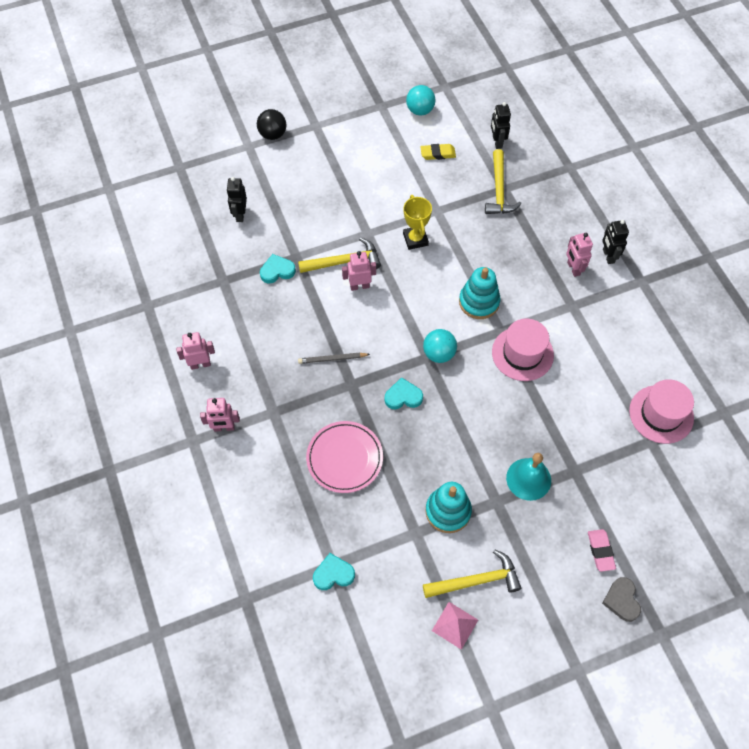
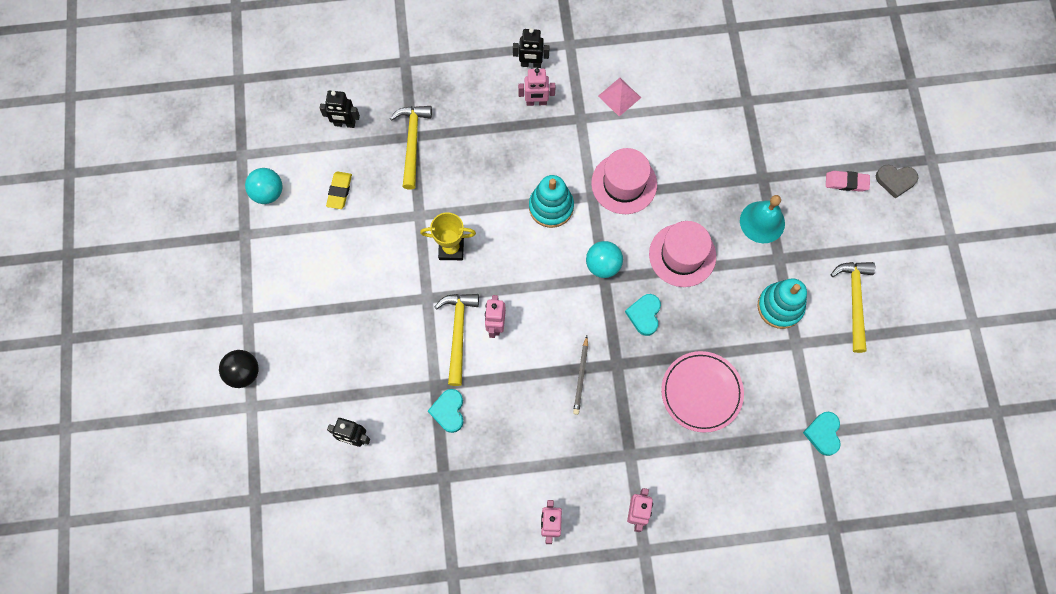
camera: 75 degrees left, 10 degrees up
pink pyramid [432,602,478,650] -> pink pyramid moved to [598,78,641,116]
yellow hammer [485,149,521,214] -> yellow hammer turned 105 degrees counterclockwise [390,106,432,190]
pink hat [629,379,694,444] -> pink hat moved to [649,221,716,287]

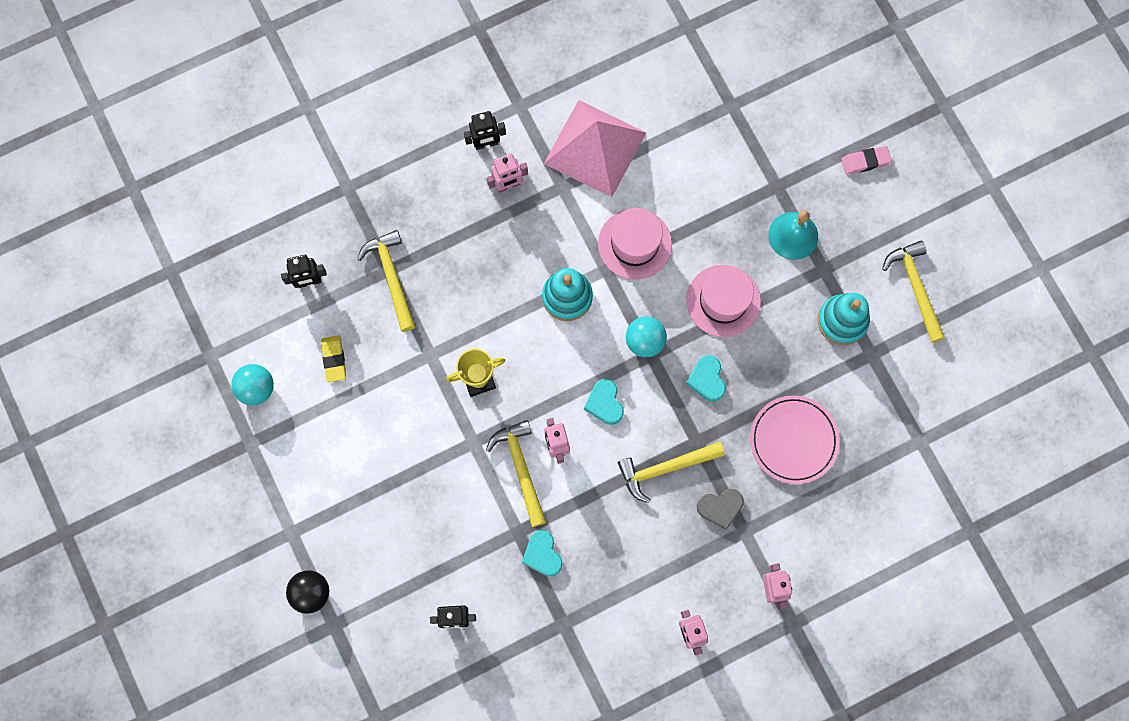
camera: 20 degrees left, 5 degrees up
grey pencil [573,336,588,415] -> yellow hammer [618,442,725,503]
pink pyramid [598,78,641,116] -> pink pyramid [544,100,646,197], size x2.18
turquoise heart [803,412,841,456] -> turquoise heart moved to [584,379,624,425]
grey heart [876,165,918,199] -> grey heart moved to [697,489,744,530]

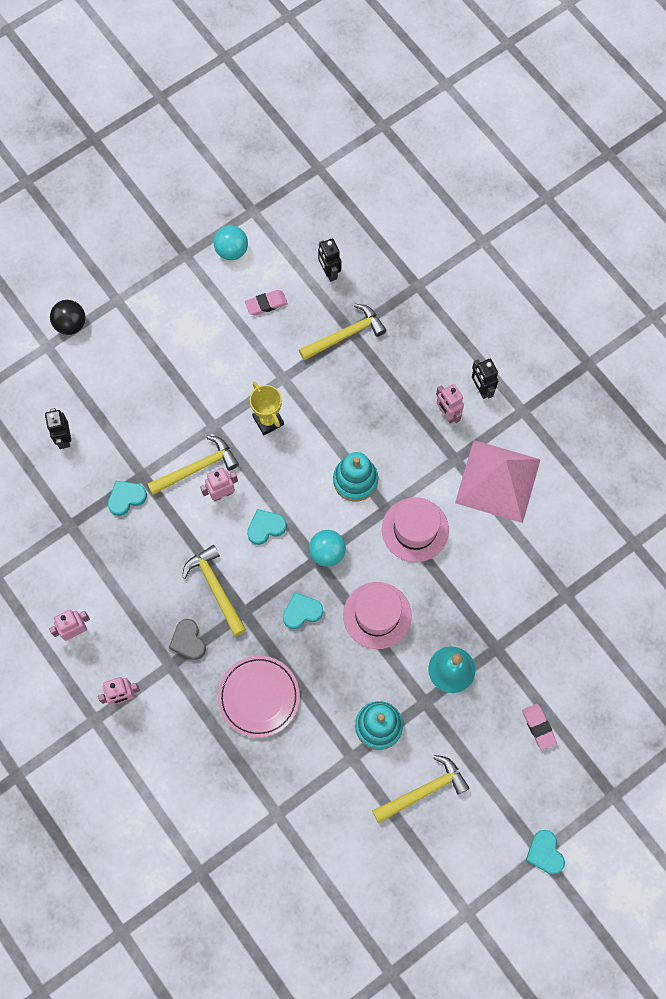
camera: 80 degrees right, 5 degrees down
yellow eraser [321,335,346,382] -> pink eraser [245,290,288,315]
none -> turquoise heart [526,830,565,874]

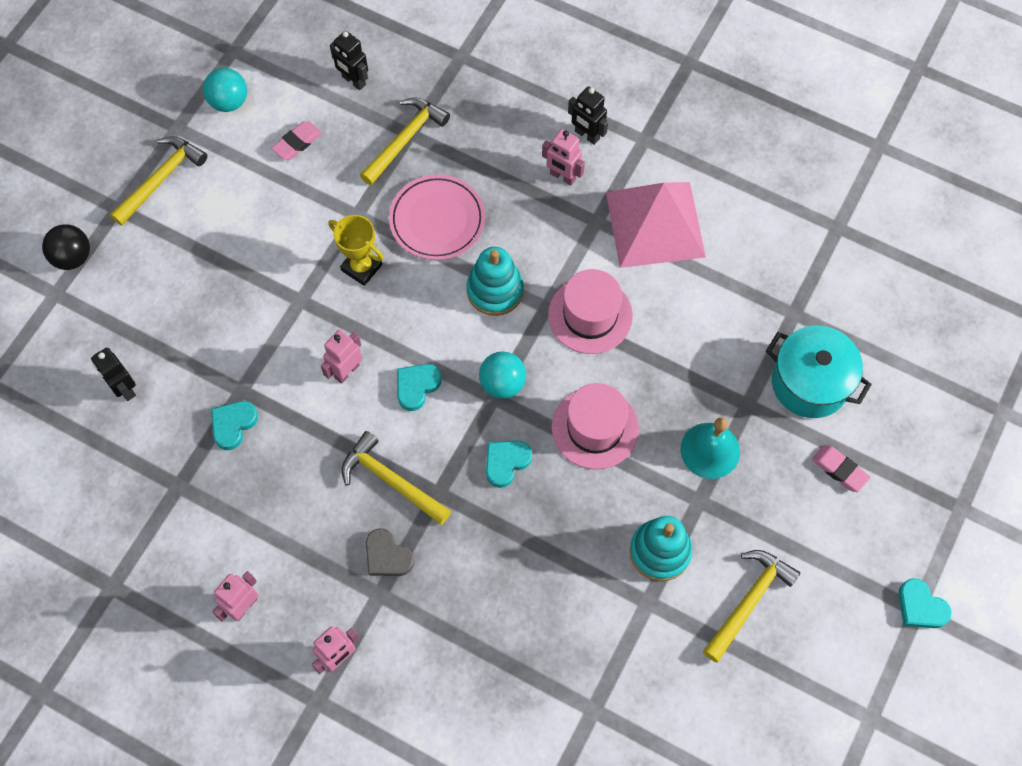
camera: 25 degrees left, 5 degrees down
yellow hammer [148,435,239,495] -> yellow hammer moved to [110,136,207,226]
pink plate [218,656,300,738] -> pink plate moved to [389,175,485,260]
none -> turquoise pot [766,325,872,418]

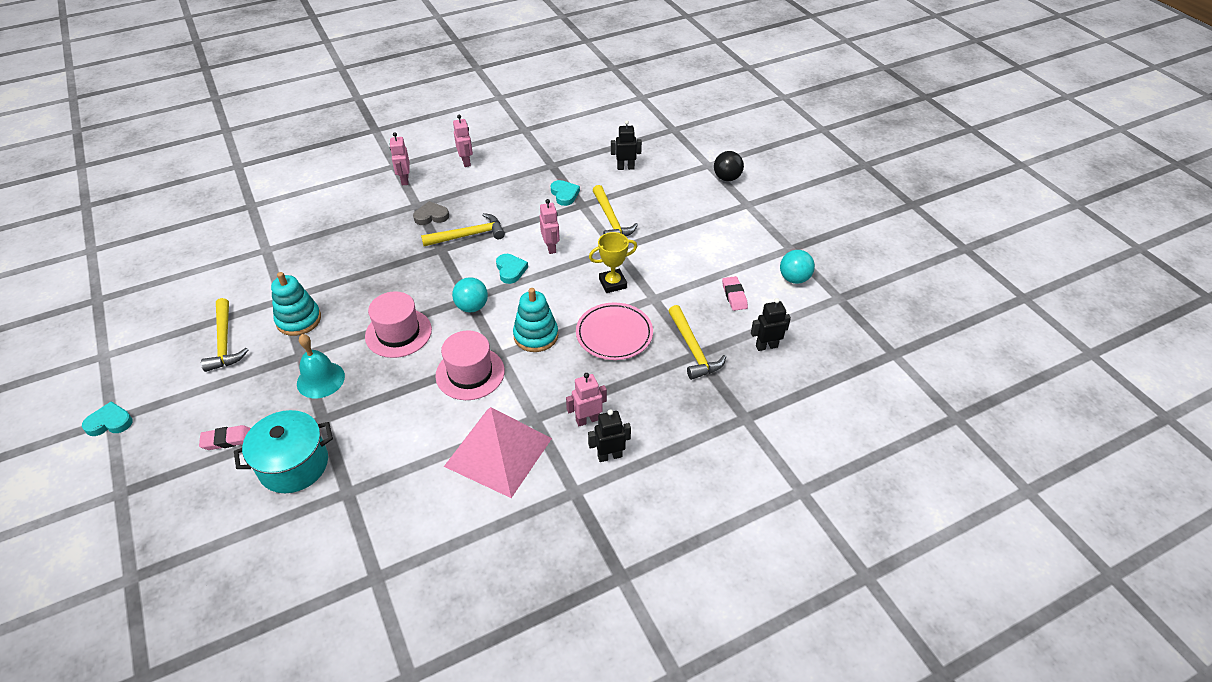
camera: 125 degrees right, 20 degrees down
yellow hammer [110,136,207,226] -> yellow hammer moved to [592,185,638,236]
turquoise heart [486,440,532,488] -> none

